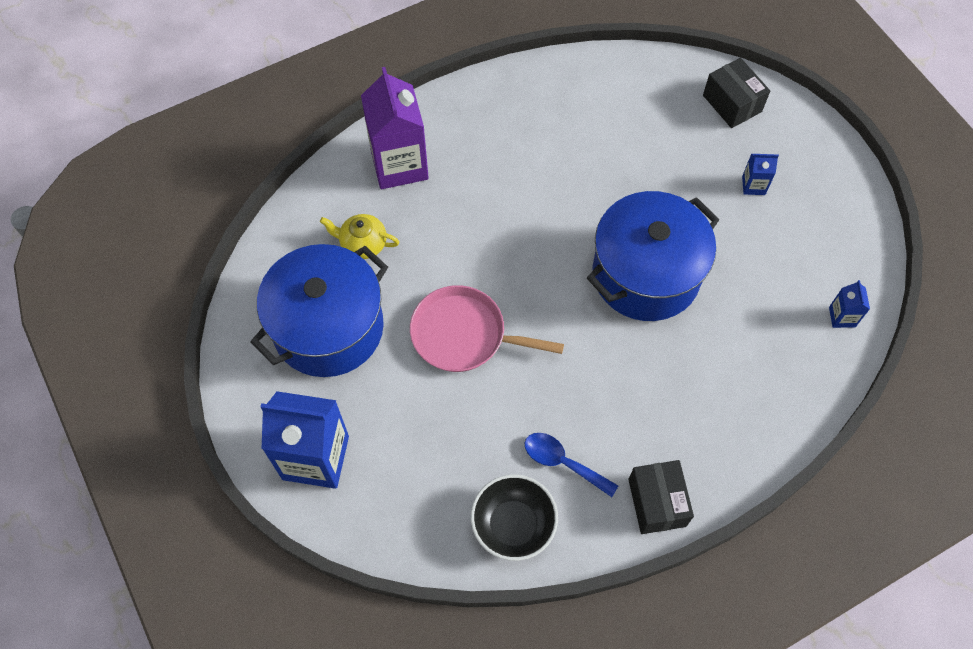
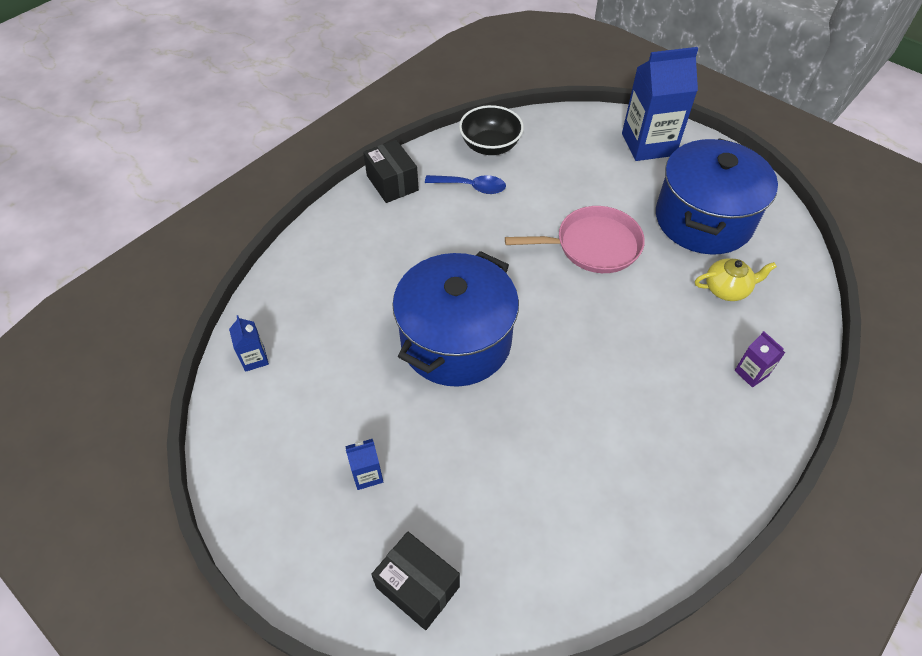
camera: 160 degrees right, 10 degrees down
purple carton [361,67,429,189] -> purple carton [735,331,785,387], size x0.44

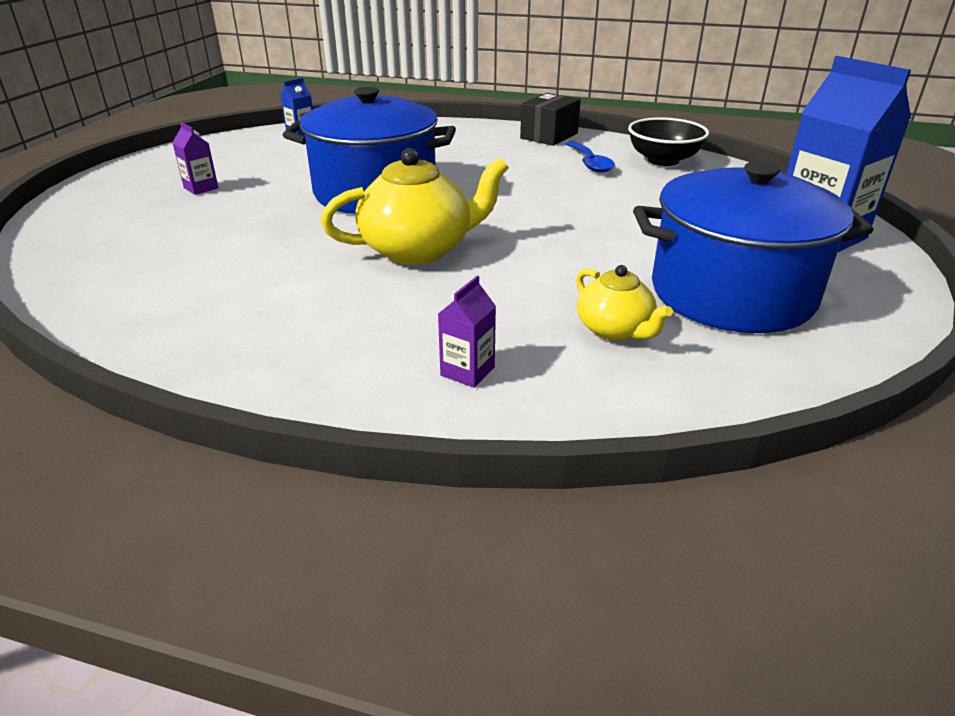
camera: 65 degrees right, 20 degrees down
blue carton [345,439,383,490] -> purple carton [172,122,219,195]
black box [371,532,460,630] -> none
pink pan [505,206,645,273] -> none
none -> yellow teapot [321,148,509,264]

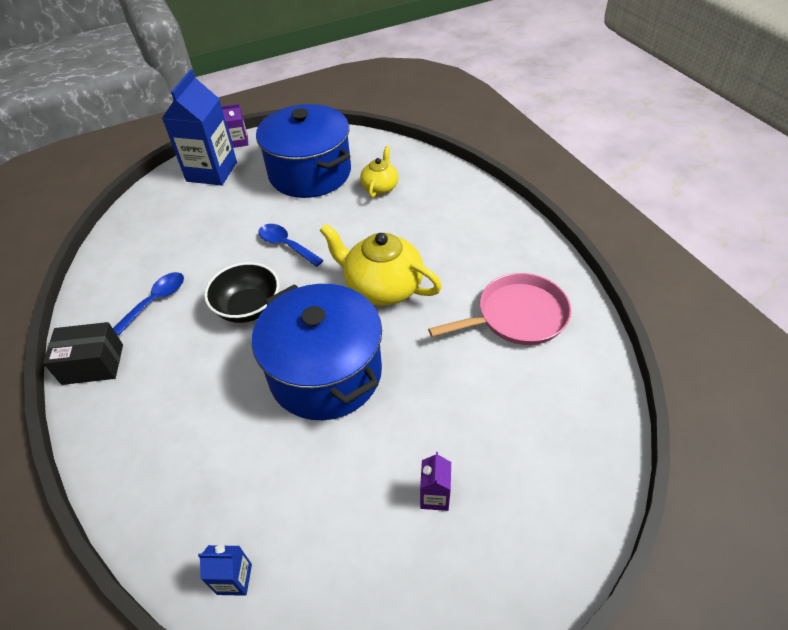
camera: 130 degrees left, 15 degrees up
purple carton [438,276,496,388] -> purple carton moved to [221,104,248,148]
black bowl [628,117,709,166] -> black bowl moved to [204,262,279,323]
none -> blue spoon [258,224,324,267]
none -> pink pan [428,273,571,345]

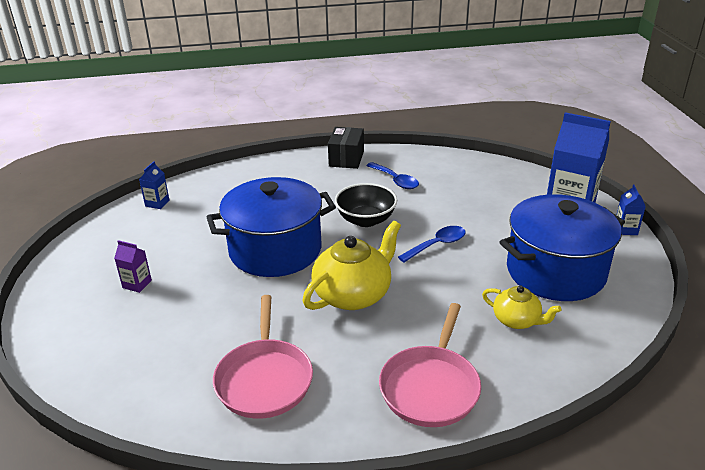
camera: 105 degrees right, 15 degrees down
purple carton [221,104,248,148] -> blue carton [617,184,646,235]
none -> pink pan [379,303,481,427]

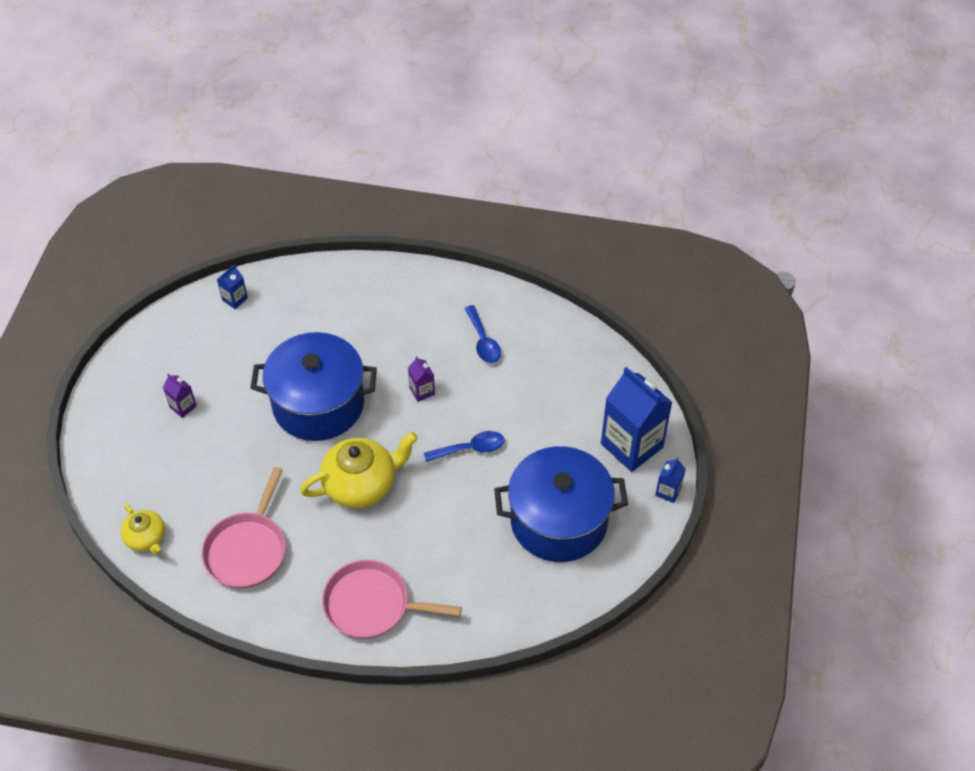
camera: 20 degrees right, 20 degrees up
black box [328,127,364,169] -> none
black bowl [335,183,397,227] -> purple carton [408,356,435,402]
pink pan [379,303,481,427] -> pink pan turned 60 degrees clockwise [322,560,462,639]
yellow teapot [482,286,561,329] -> yellow teapot moved to [121,504,165,555]

